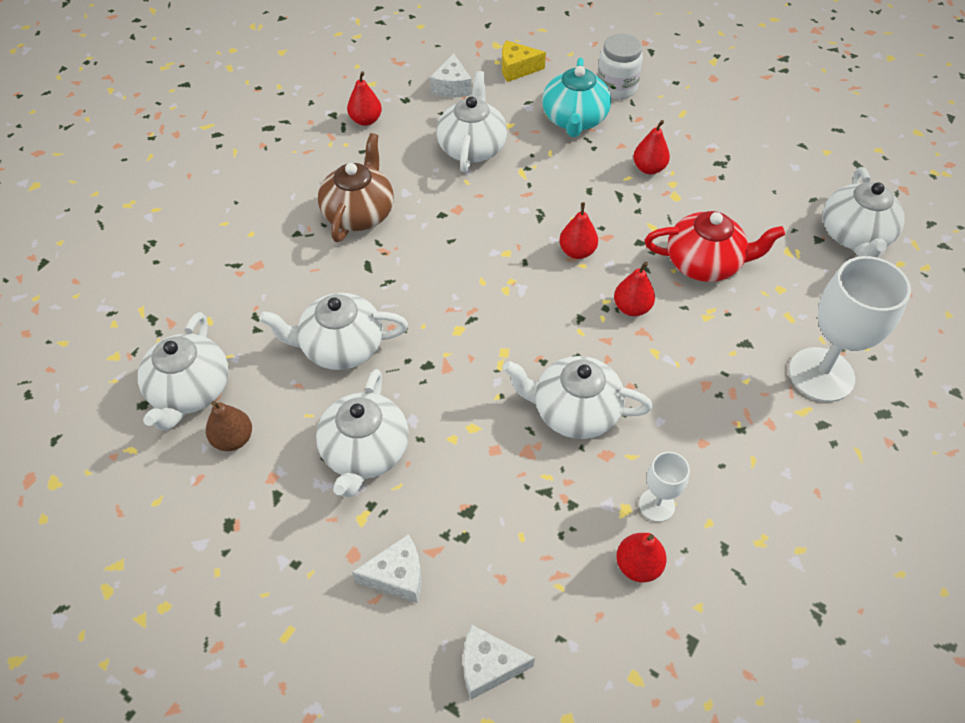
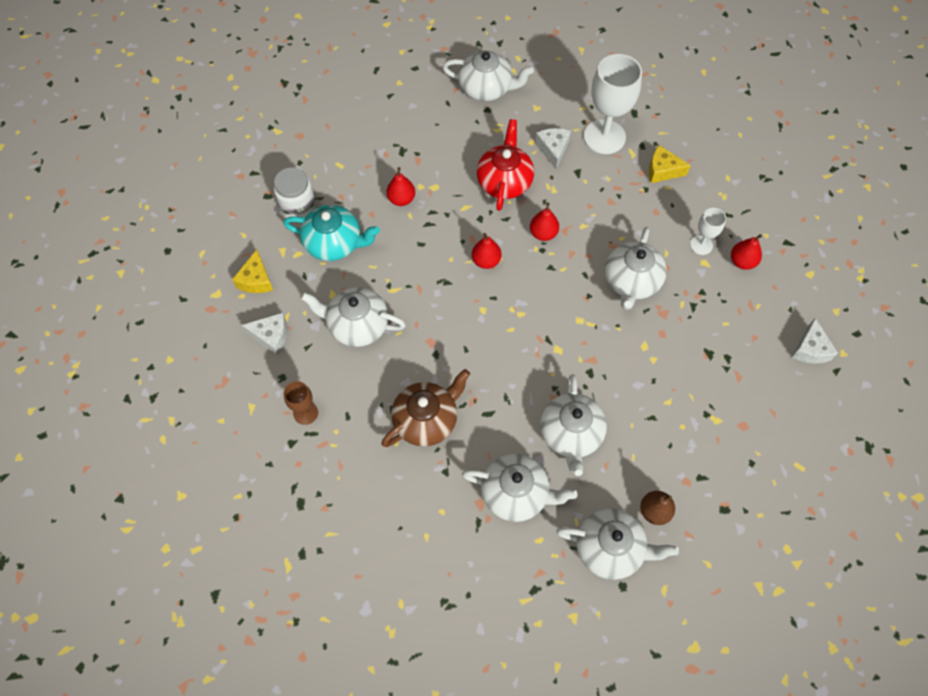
camera: 85 degrees left, 10 degrees up
white teapot [316,369,409,497] -> white teapot moved to [462,454,577,522]
brown teapot [318,133,394,242] -> brown teapot turned 120 degrees clockwise [381,369,470,447]
red pear [347,71,382,126] -> brown goblet [284,381,318,425]
white cheese [352,534,422,603] -> white cheese moved to [535,128,571,169]
none -> yellow cheese [649,145,691,183]

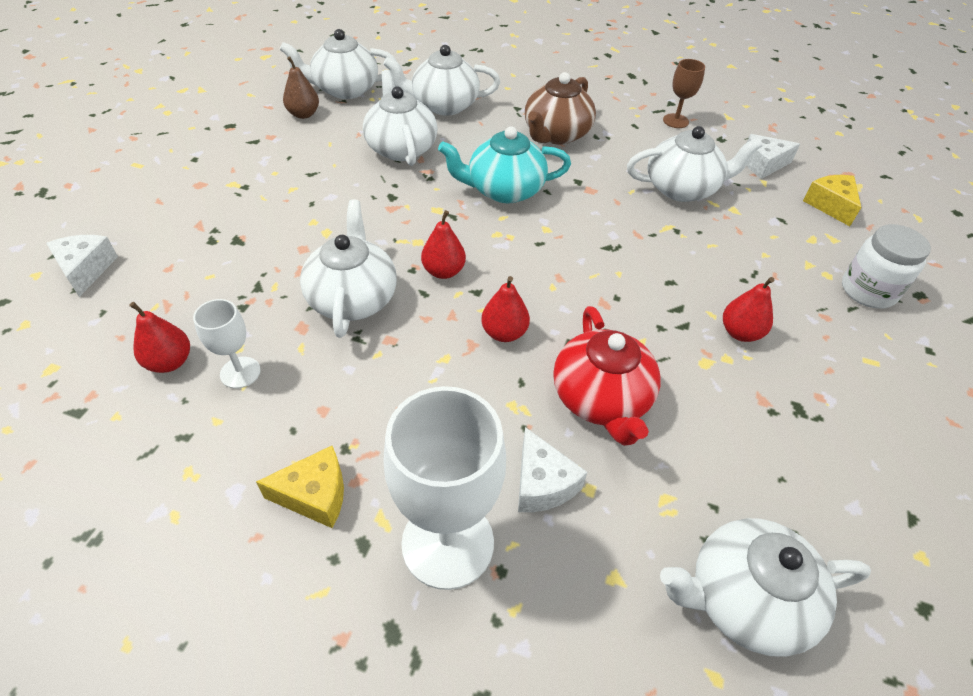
camera: 160 degrees right, 15 degrees down
turquoise teapot [283,205,380,261] -> turquoise teapot moved to [438,126,571,203]
red pear [472,233,502,269] -> red pear moved to [421,210,466,279]

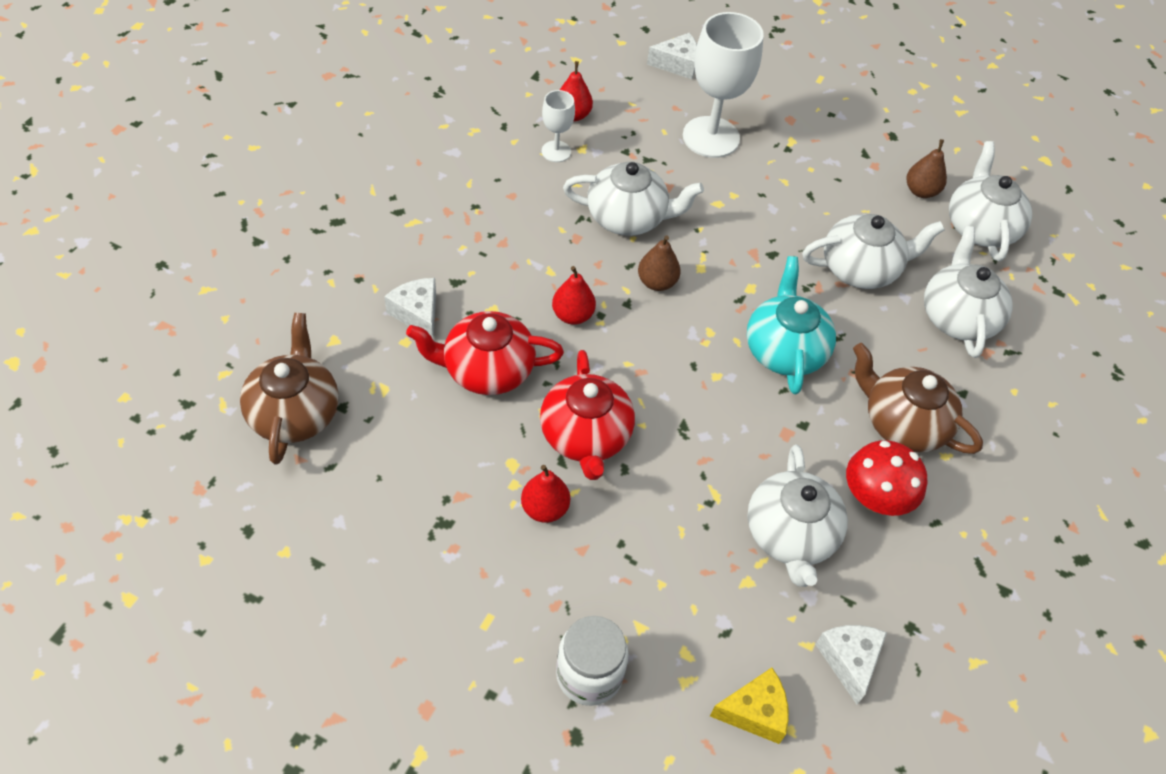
camera: 95 degrees right, 5 degrees up
yellow cheese [256,446,344,528] -> none
white goblet [383,386,506,590] -> white goblet moved to [683,12,764,158]
red pear [421,210,466,279] -> brown pear [638,235,681,291]
white cheese [518,427,587,512] -> white cheese turned 75 degrees clockwise [384,278,436,339]
white teapot [660,518,871,657] -> brown teapot [240,313,339,464]
brown goblet [663,59,705,128] -> none
none -> red teapot [540,350,635,480]
none -> red mushroom [846,440,927,516]

